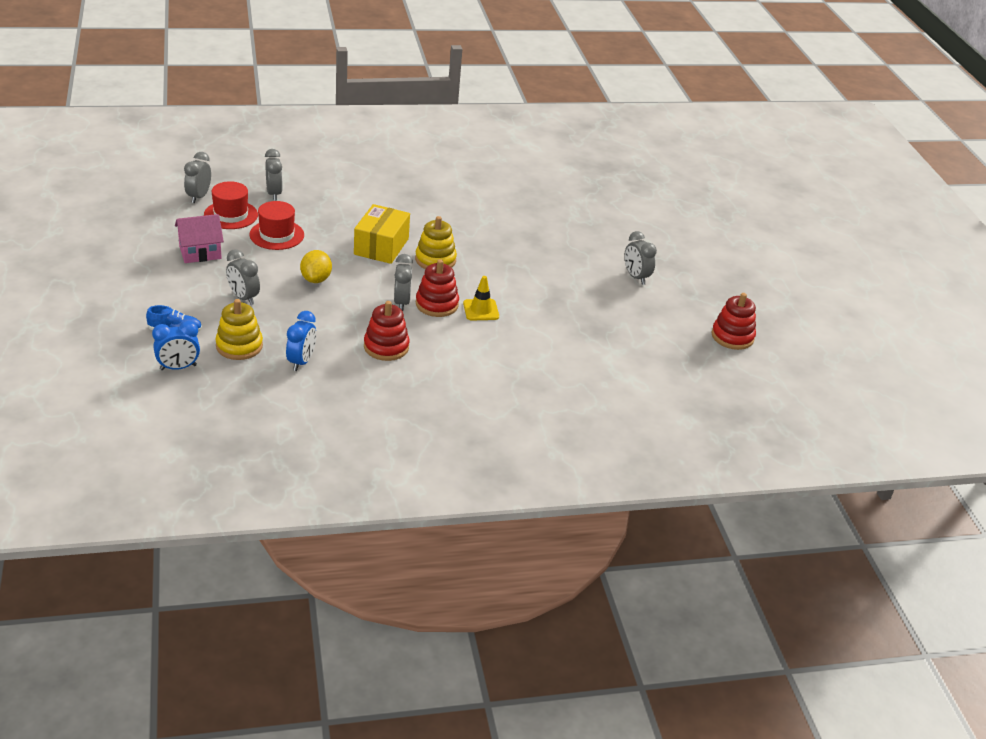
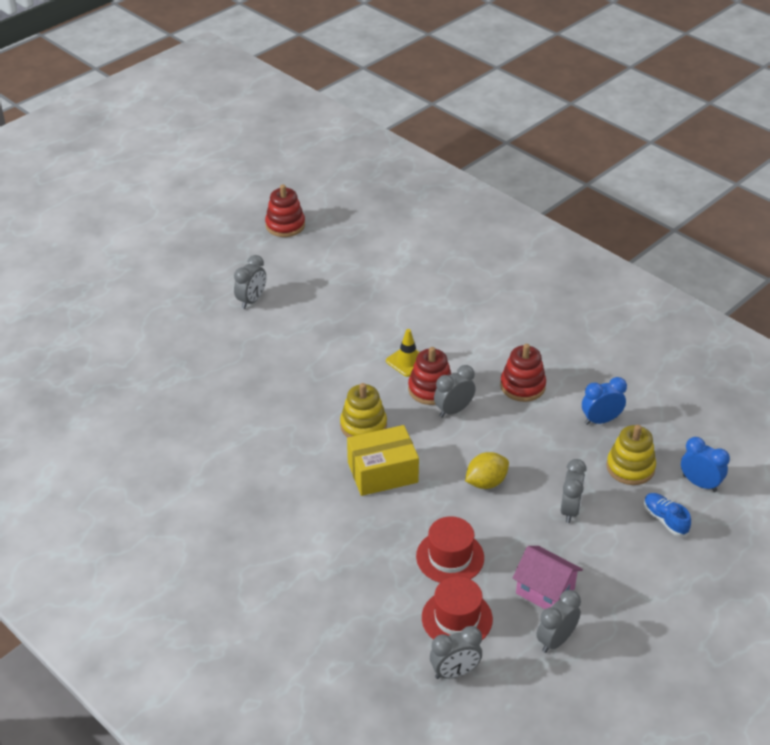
camera: 120 degrees left, 5 degrees up
grey clock [265,149,283,201] -> grey clock moved to [536,590,581,653]

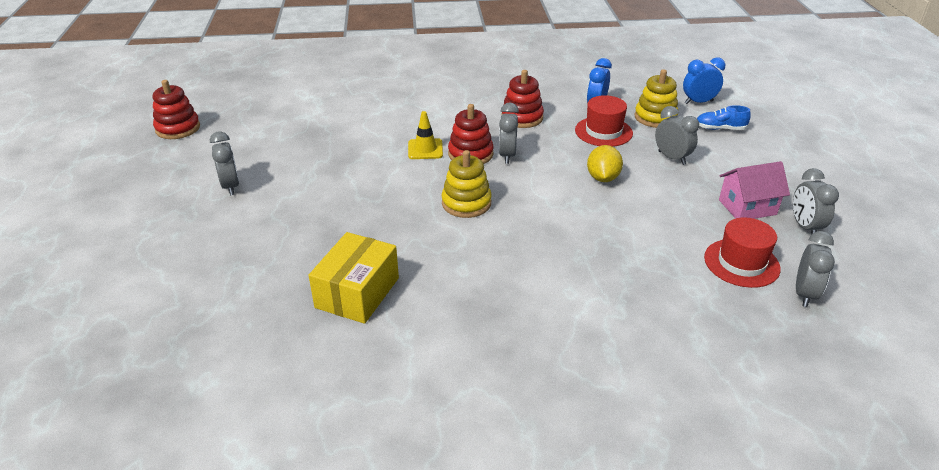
camera: 50 degrees left, 5 degrees down
yellow box [347,425,419,496] -> yellow box moved to [309,232,399,324]
red hat [416,516,484,583] -> red hat moved to [575,95,633,147]

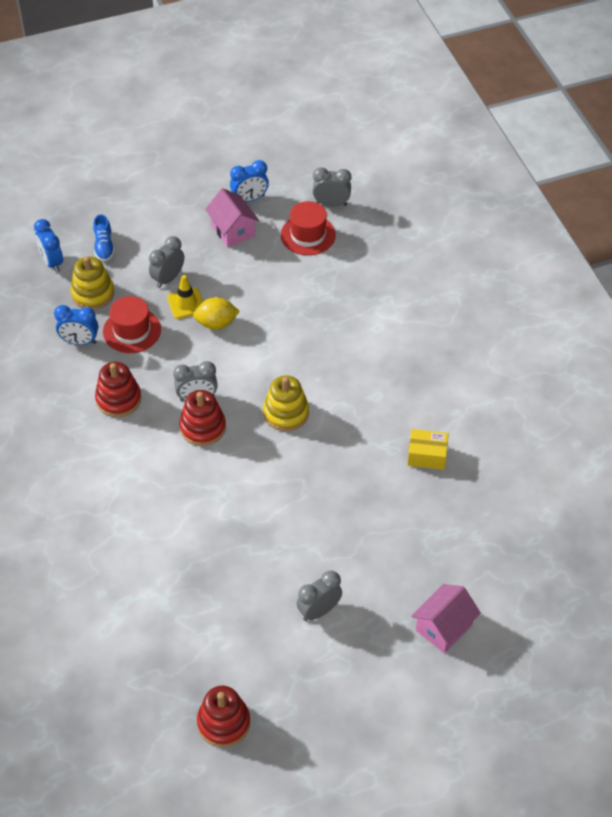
camera: 105 degrees left, 15 degrees up
yellow box [309,232,399,324] -> yellow box [407,429,449,470], size x0.64
yellow traffic cone [408,111,443,159] -> yellow traffic cone moved to [167,275,203,319]
grey clock [793,168,839,234] -> blue clock [230,160,269,202]
none -> pink house [412,584,481,653]

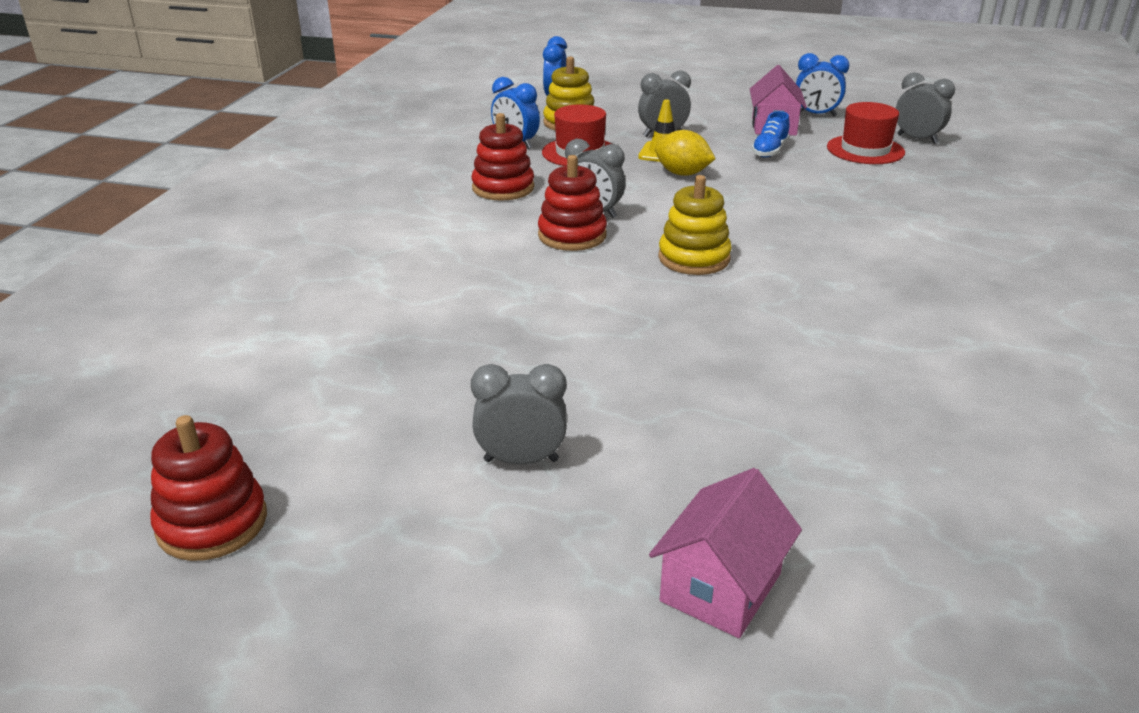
camera: 35 degrees right, 20 degrees down
blue shoe [93,214,115,262] -> blue shoe moved to [751,111,790,158]
yellow box [407,429,449,470] -> none
pink house [412,584,481,653] -> pink house turned 45 degrees counterclockwise [649,468,802,638]

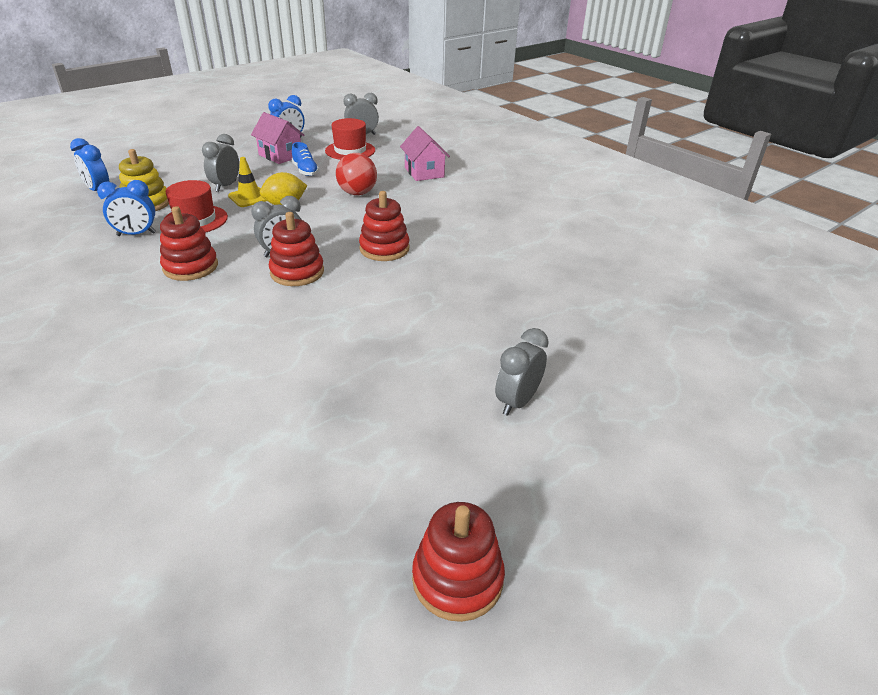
camera: 55 degrees left, 5 degrees up
pink house [649,468,802,638] -> pink house moved to [400,126,450,181]
yellow stacking toy [658,175,732,275] -> red stacking toy [359,191,409,261]
none -> red ball [336,153,377,195]

